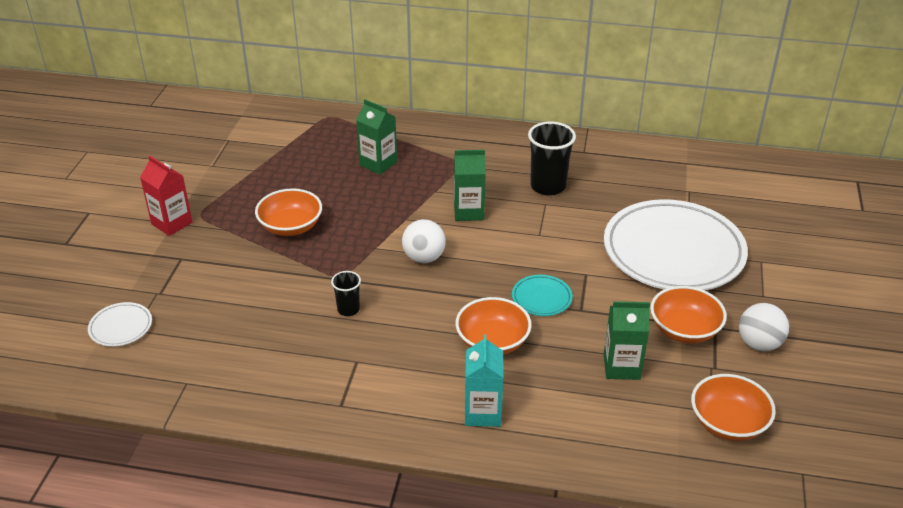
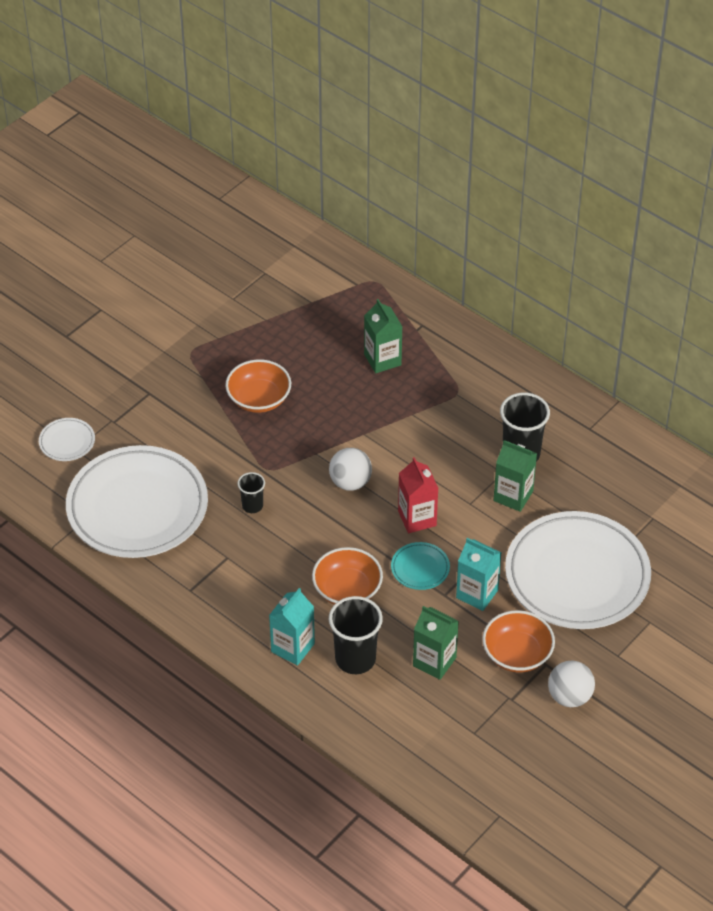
camera: 30 degrees right, 10 degrees up
red carton [140,156,192,236] -> red carton moved to [398,457,438,533]
green carton [454,150,486,221] -> green carton moved to [493,440,537,512]
orange bowl [691,374,776,441] -> none
none -> white plate [66,445,208,558]
none -> black cup [329,596,383,674]
none -> turquoise carton [456,538,501,611]

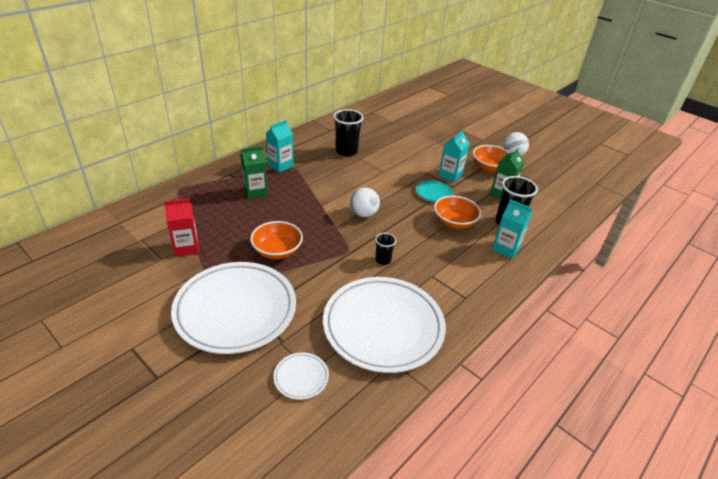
camera: 90 degrees left, 10 degrees down
red carton [398,457,438,533] -> red carton moved to [164,199,199,257]
green carton [493,440,537,512] -> none
white plate [505,511,651,629] -> white plate moved to [171,262,296,354]
none -> turquoise carton [266,120,294,173]

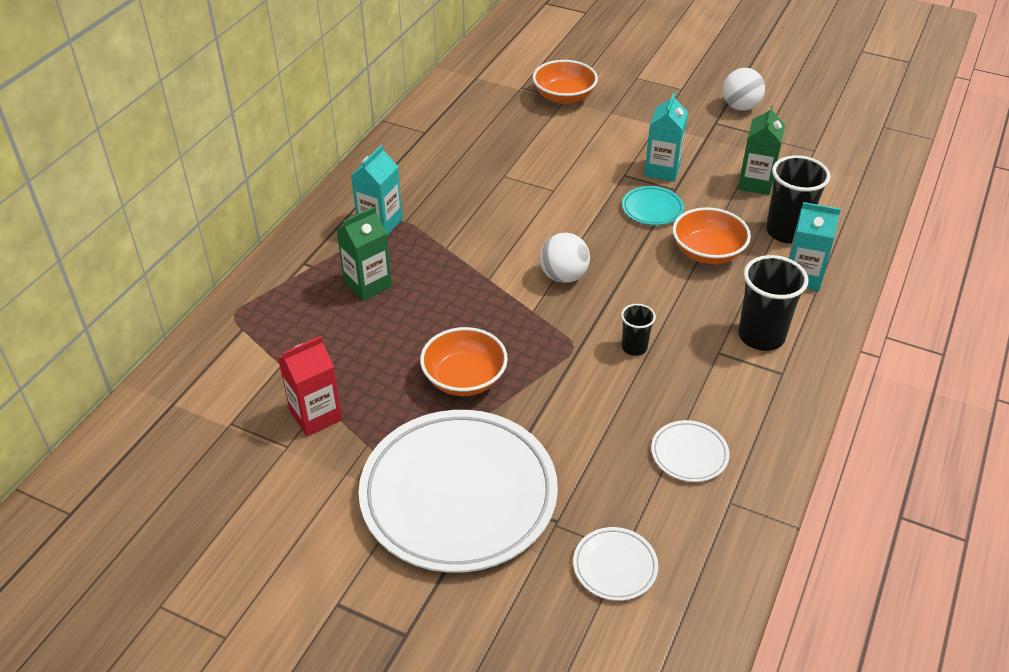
camera: 15 degrees left, 5 degrees up
white plate [323,277,446,373] -> white plate [651,420,730,482], size x0.41
black cup [333,109,364,157] -> black cup moved to [738,255,808,351]
orange bowl [473,145,510,172] -> orange bowl moved to [533,60,598,104]

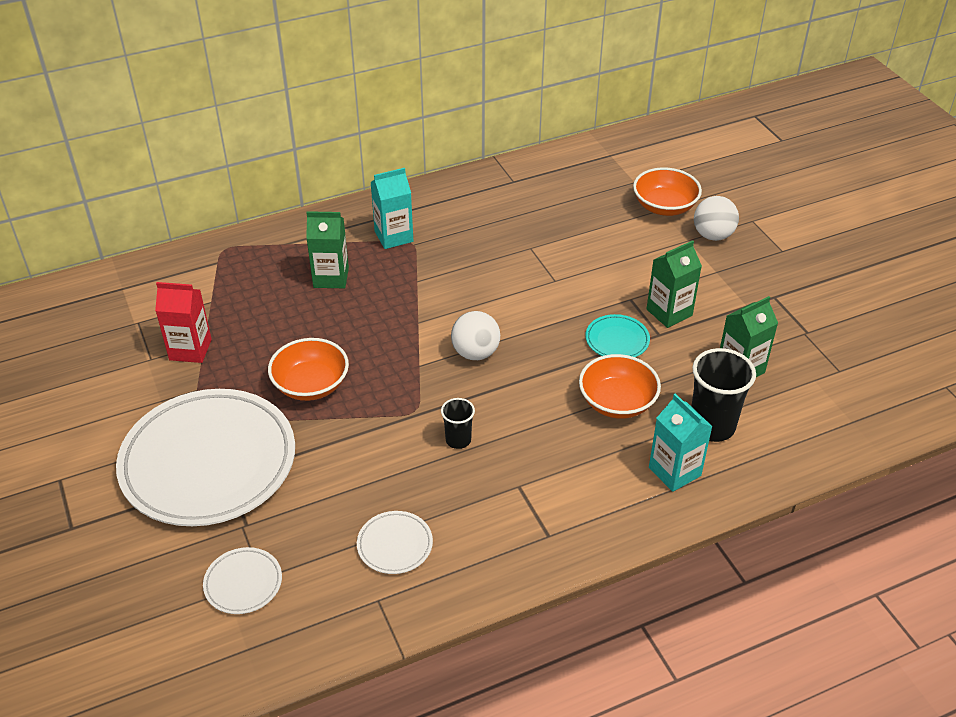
camera: 40 degrees right, 0 degrees up
turquoise carton [644,93,688,182] -> green carton [646,240,702,328]
white ball [722,68,765,111] -> white ball moved to [694,196,739,241]
black cup [738,255,808,351] -> none

